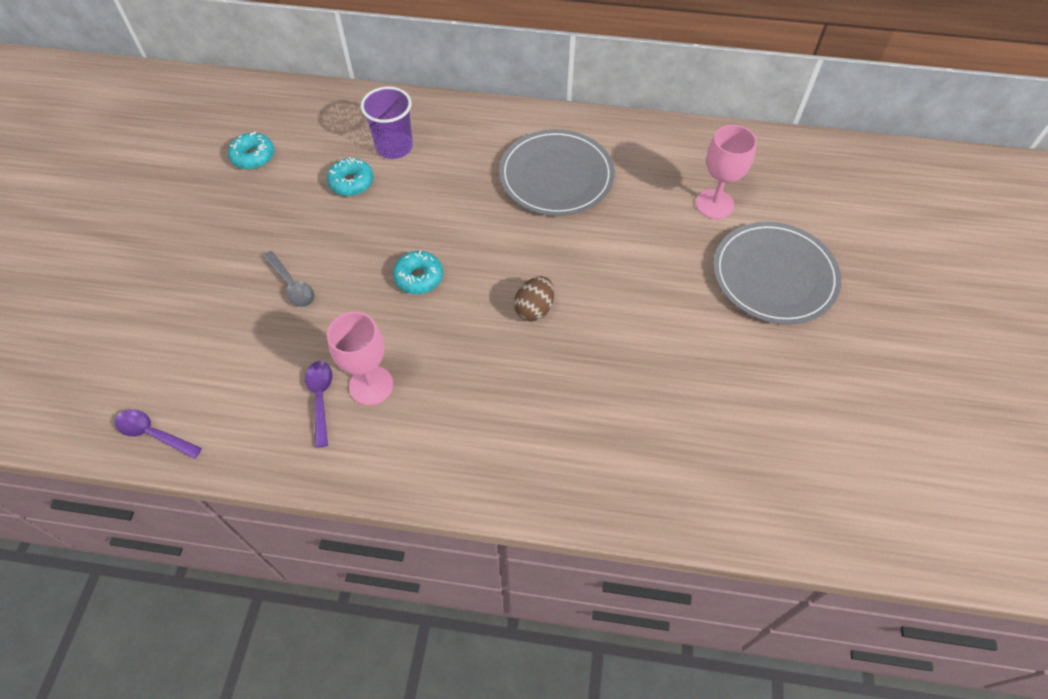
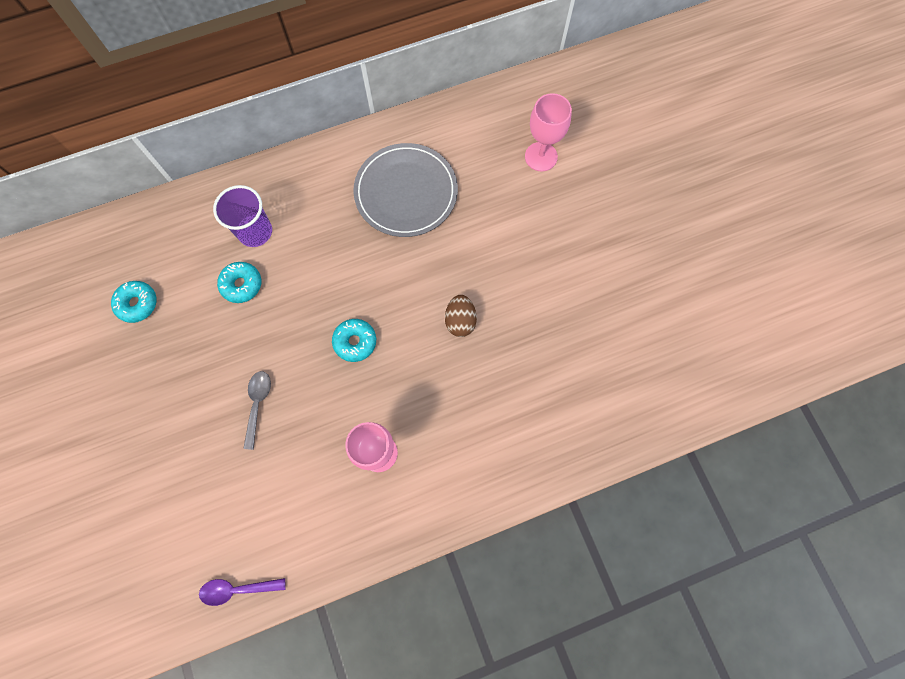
camera: 30 degrees left, 15 degrees up
grey spoon [262,251,315,307] -> grey spoon turned 105 degrees counterclockwise [243,371,271,450]
purple spoon [305,361,333,448] -> none
grey plate [713,222,841,324] -> none

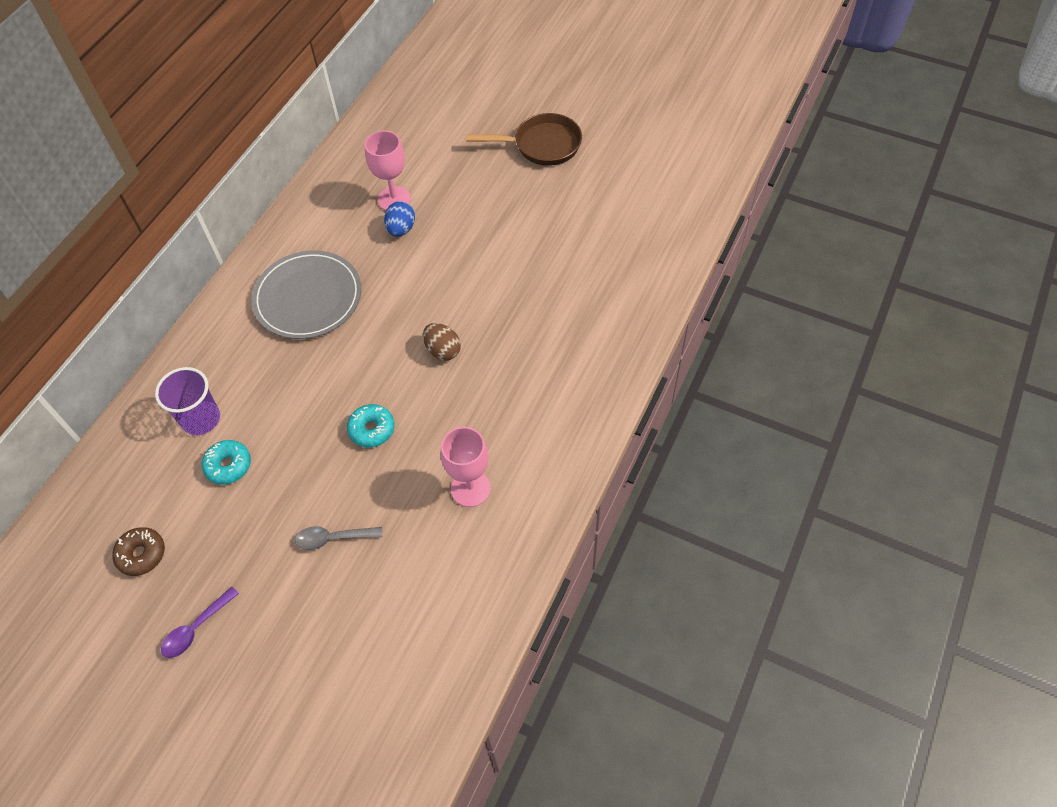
camera: 40 degrees left, 15 degrees down
turquoise donut [111,281,157,323] -> brown donut [112,527,165,576]
purple spoon [199,578,286,606] -> purple spoon moved to [161,587,239,658]
grey spoon [243,371,271,450] -> grey spoon turned 60 degrees counterclockwise [295,527,382,550]
none -> blue egg [384,201,415,237]
none -> brown pan [466,113,582,166]

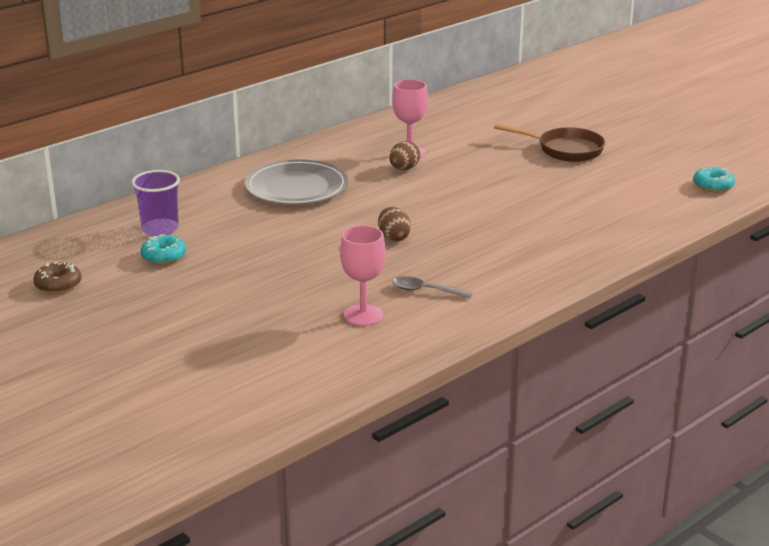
camera: 20 degrees right, 30 degrees down
purple spoon [161,587,239,658] -> none
grey spoon [295,527,382,550] -> grey spoon moved to [392,276,472,298]
turquoise donut [347,404,394,447] -> turquoise donut moved to [693,166,735,193]
blue egg [384,201,415,237] -> brown egg [389,141,420,170]

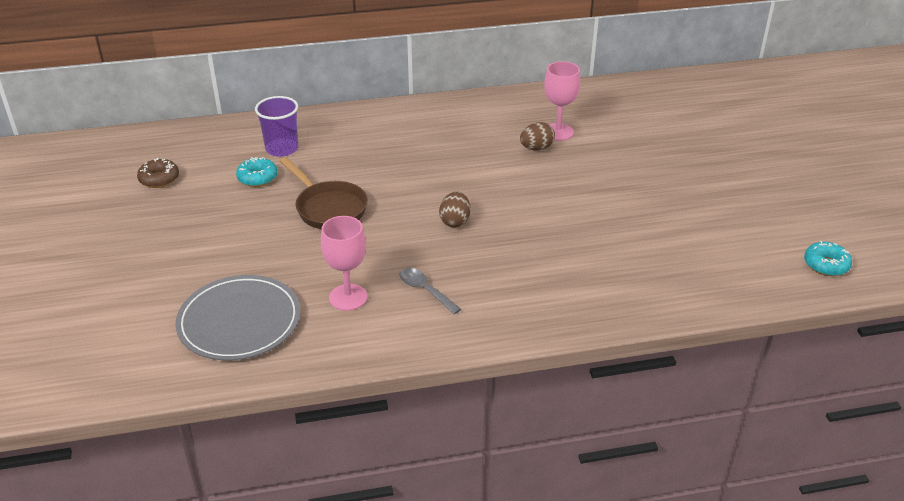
camera: 30 degrees right, 10 degrees up
grey plate [245,159,348,205] -> grey plate moved to [175,275,301,360]
brown pan [494,123,605,162] -> brown pan moved to [280,157,368,229]

